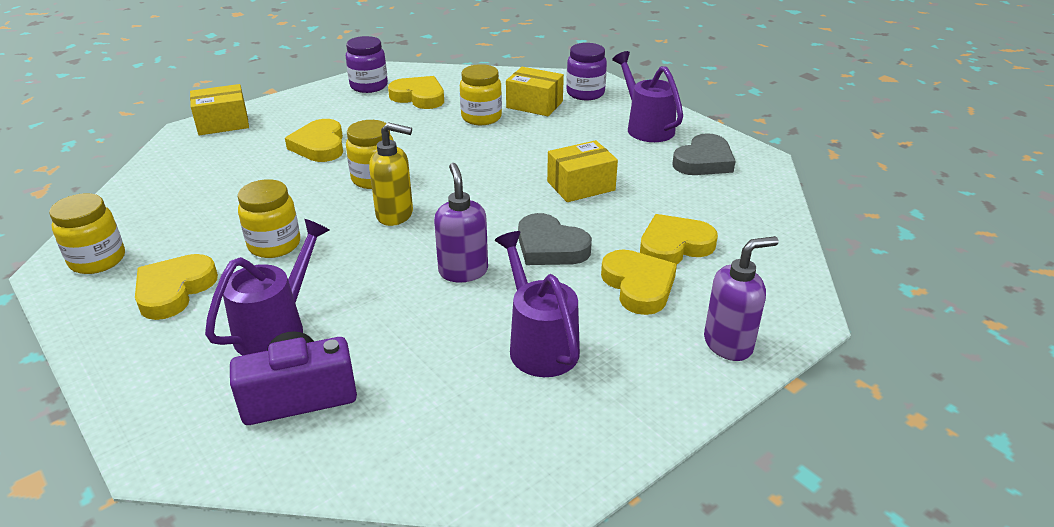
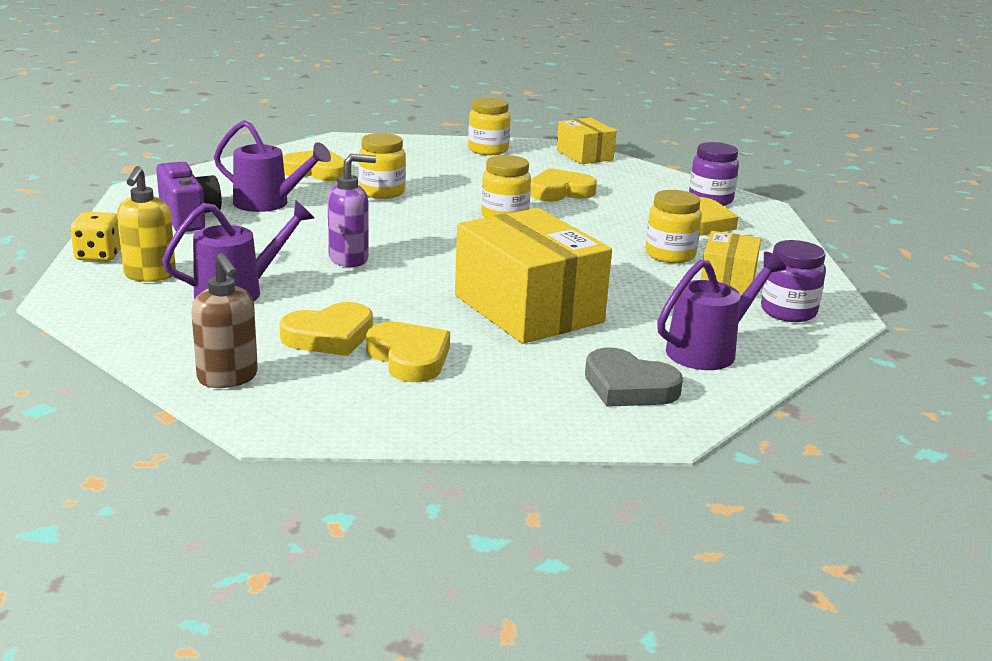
camera: 80 degrees right, 10 degrees down
yellow jar [49,193,125,274] -> yellow jar moved to [468,97,511,155]
yellow soap dispenser [369,122,413,226] -> yellow soap dispenser moved to [117,166,176,282]
grey heart [518,213,592,265] -> none
yellow box [547,140,618,202] -> yellow box [455,208,612,344], size x1.84
purple soap dispenser [704,236,779,361] -> brown soap dispenser [191,253,258,388]
none -> yellow dice [70,212,121,261]

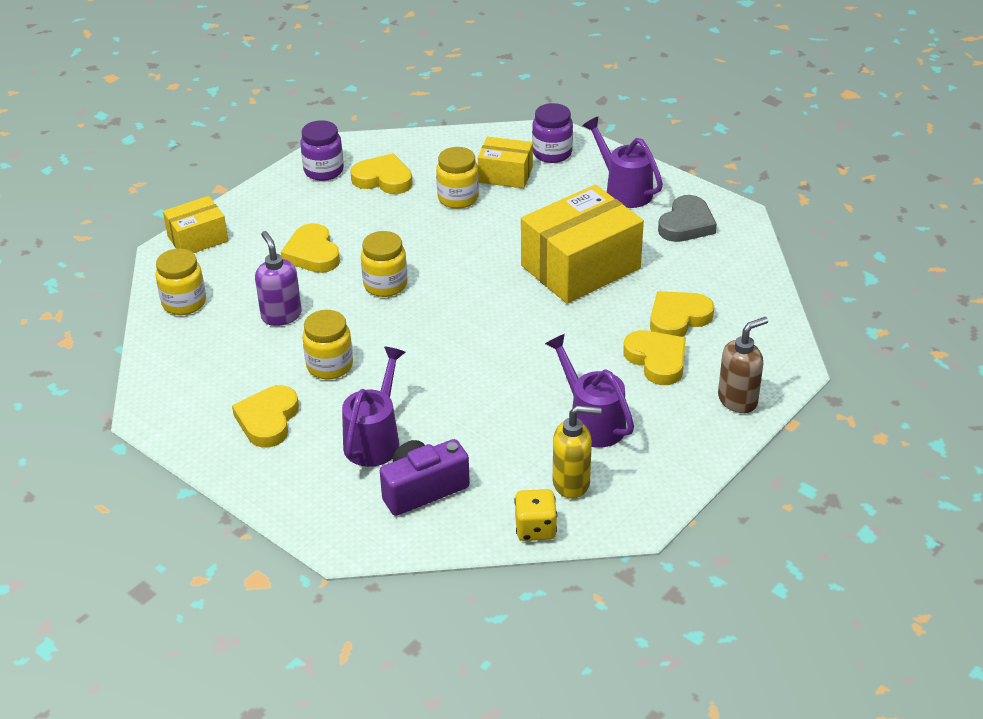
camera: 90 degrees left, 15 degrees up
purple soap dispenser [328,154,376,267] -> purple soap dispenser moved to [255,231,302,326]

